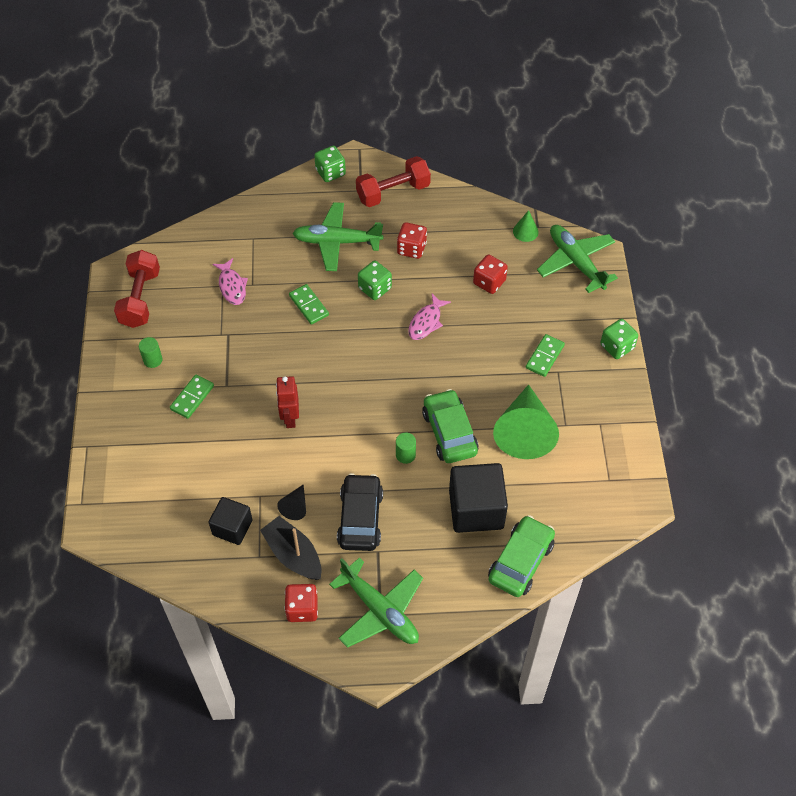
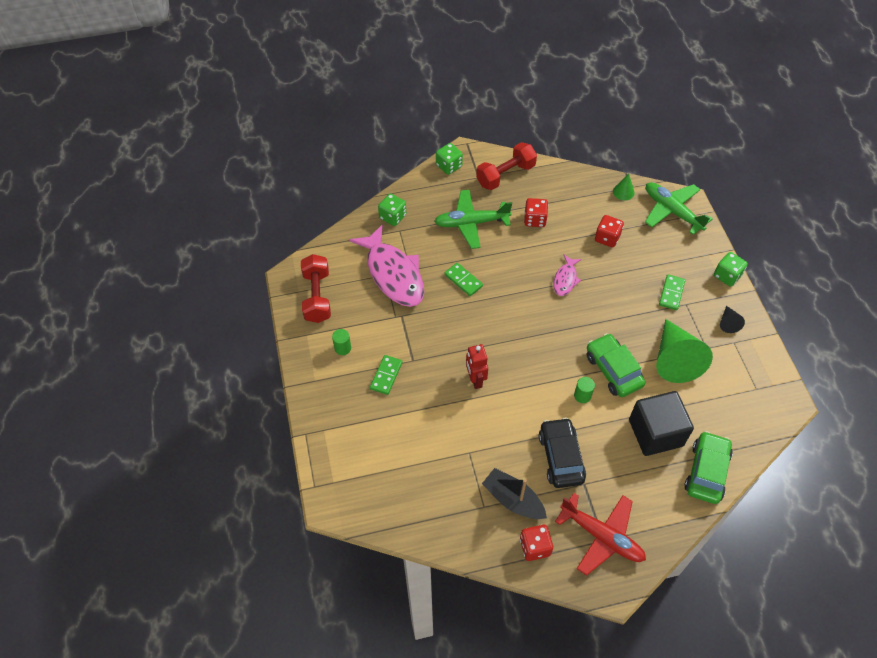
camera: 10 degrees left, 0 degrees up
black cube [209,497,253,545] -> none
pink fish [212,258,248,305] -> pink fish [349,224,424,307], size x2.08
black cone [277,484,306,520] -> black cone moved to [720,306,745,333]
green plane [329,557,423,648] -> red plane [555,493,646,576]
green dice [358,261,392,300] -> green dice moved to [378,193,407,226]

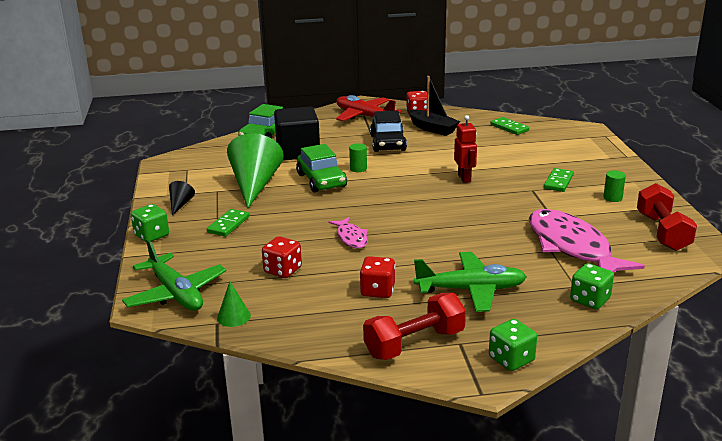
camera: 175 degrees left, 30 degrees down
green domino [444,263,483,296] -> green domino moved to [491,117,529,135]
pink fish [554,255,582,296] -> pink fish turned 135 degrees clockwise [328,217,368,248]

